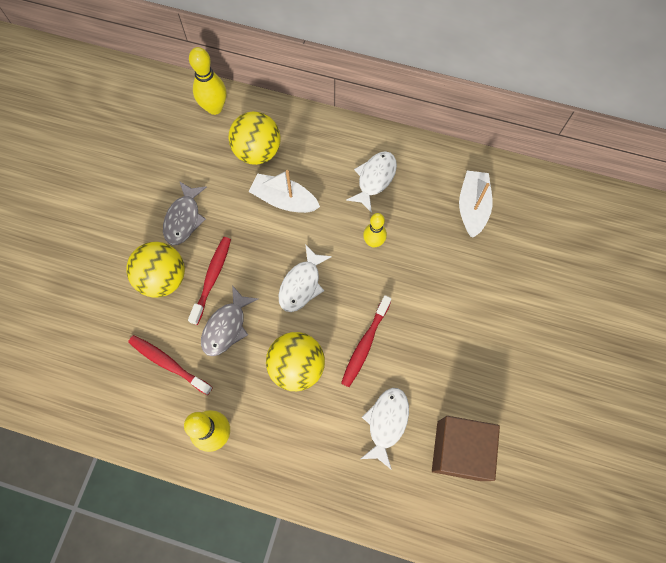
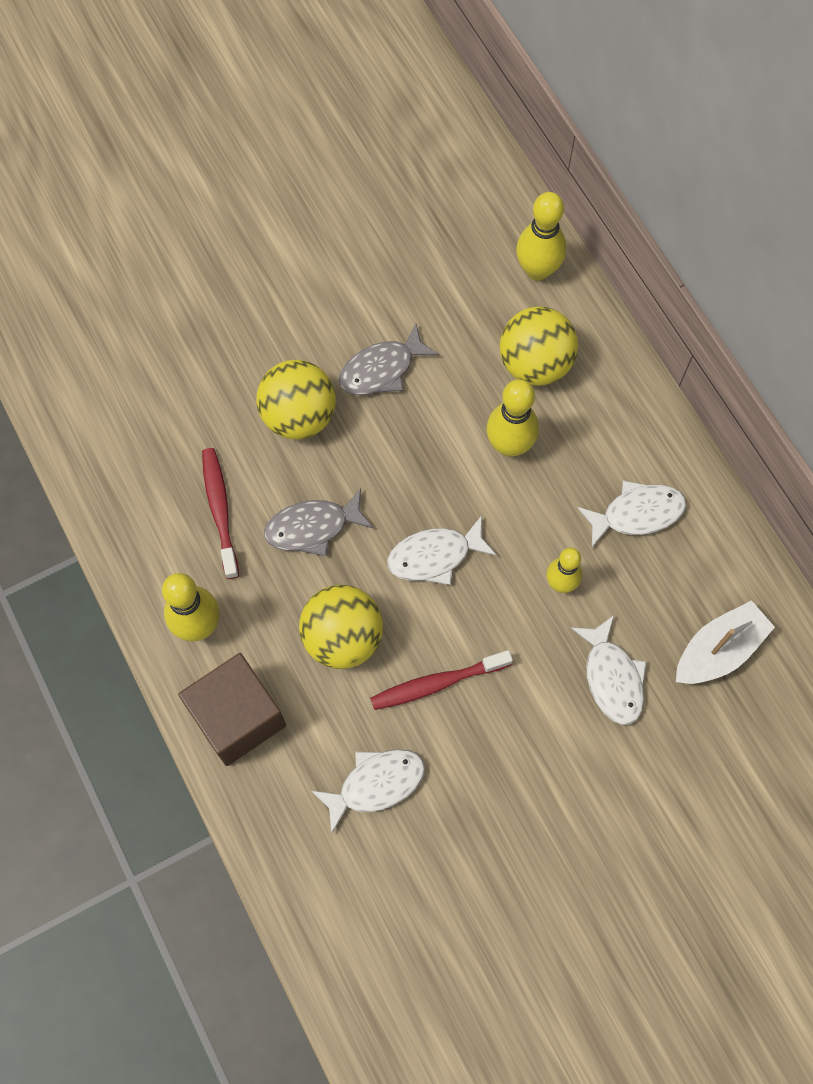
camera: 45 degrees right, 0 degrees up
red toothbrush [188,237,231,325] -> none
white boat [249,170,320,213] -> yellow bowling pin [487,379,539,457]
brown cube [432,416,500,481] -> brown cube moved to [178,653,286,766]
none -> white fish [571,615,647,725]

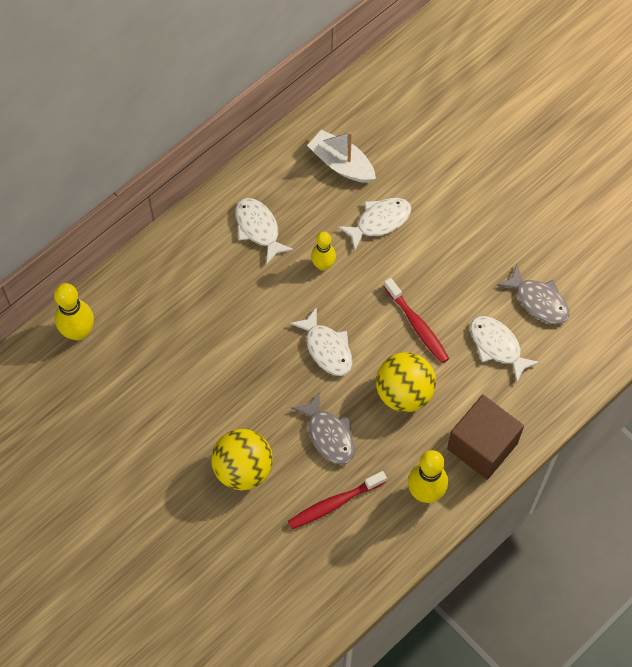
camera: 105 degrees left, 5 degrees down
grey fish [339,323,439,395] -> grey fish moved to [497,265,569,324]
yellow bowling pin [487,379,539,457] -> none
yellow ball [500,307,578,386] -> none

